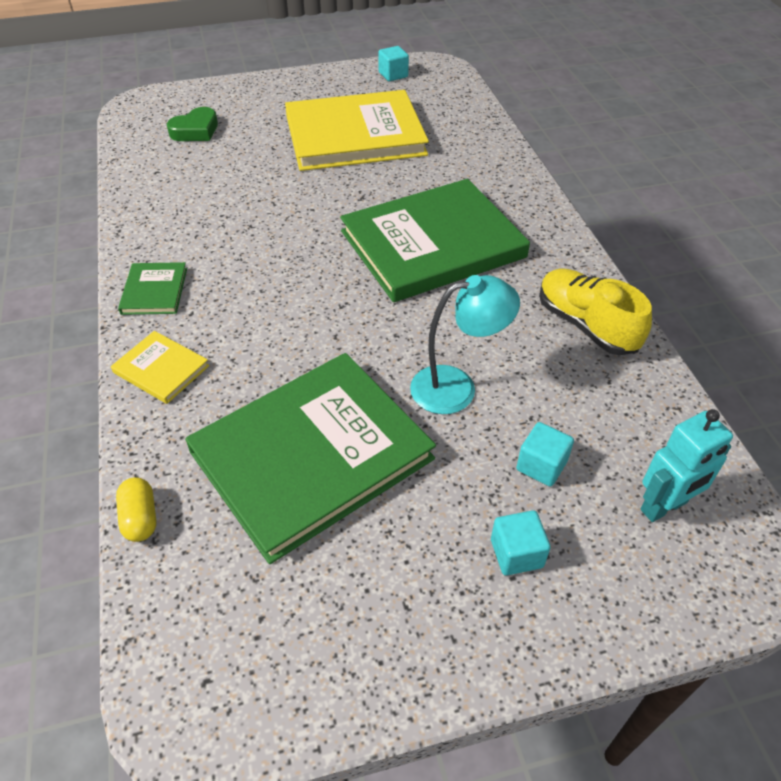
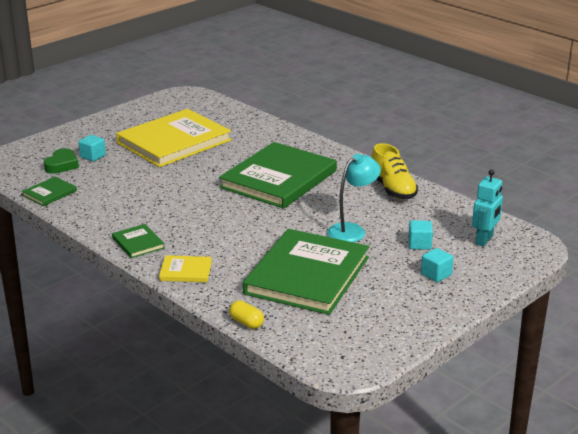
camera: 30 degrees left, 20 degrees down
turquoise cube [378,46,409,81] -> turquoise cube moved to [79,135,106,162]
yellow shoe [539,269,652,355] -> yellow shoe turned 135 degrees counterclockwise [371,143,418,199]
none -> green book [22,177,77,206]

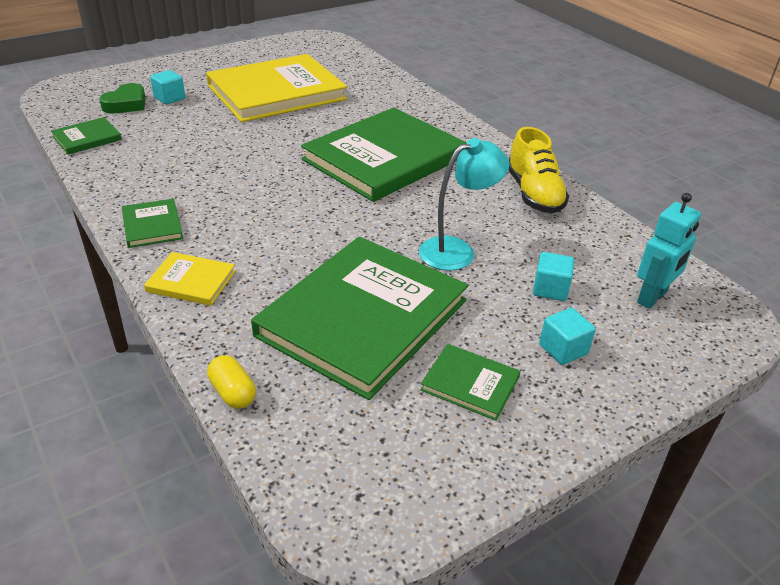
camera: 10 degrees right, 10 degrees up
none -> green book [420,344,520,421]

